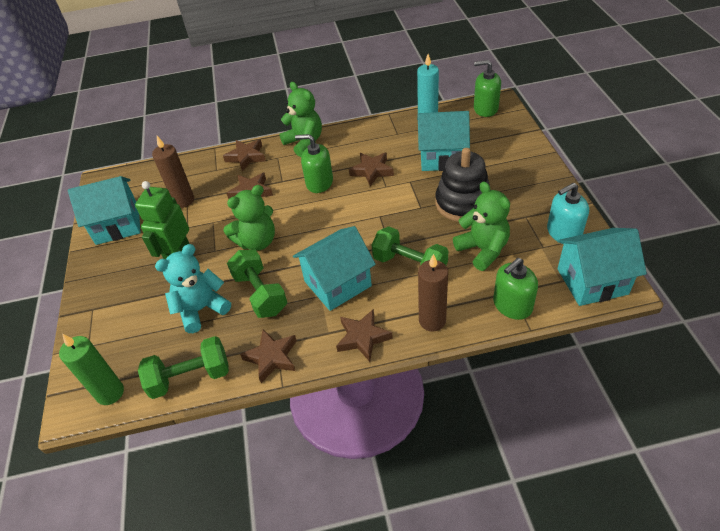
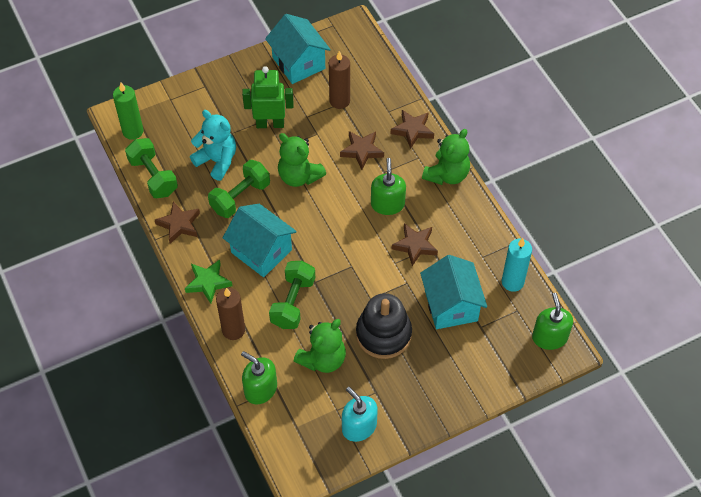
camera: 70 degrees right, 10 degrees up
brown star [336,309,393,362] -> green star [185,260,232,304]
turquoise house [557,228,647,306] -> none

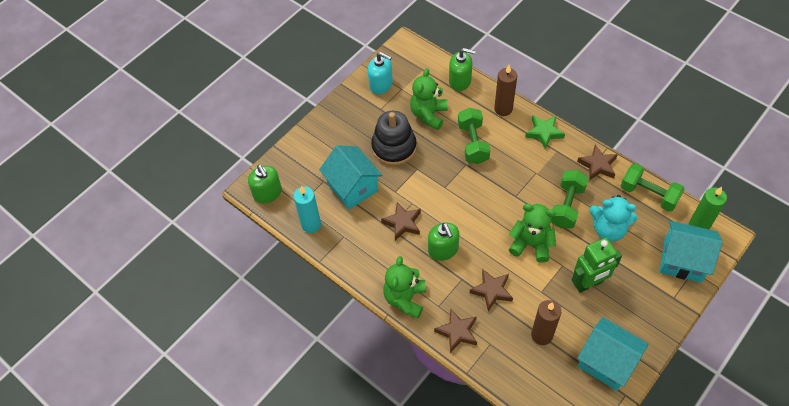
camera: 160 degrees right, 0 degrees up
turquoise house [223,204,297,277] -> turquoise house moved to [660,221,723,283]

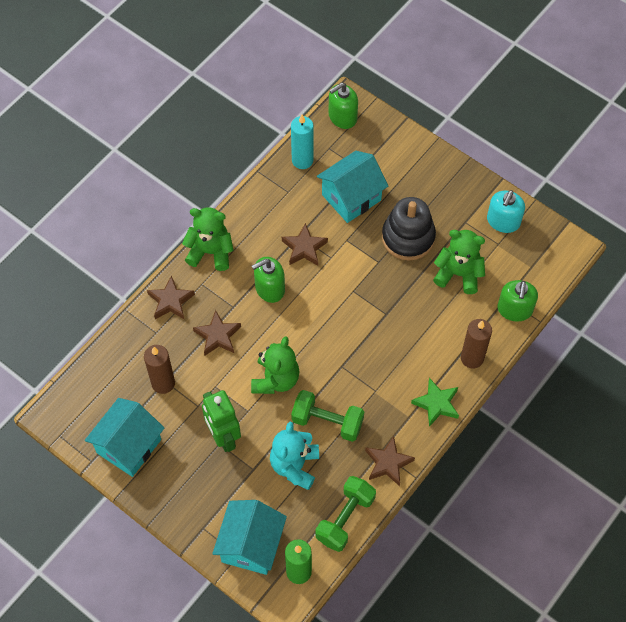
camera: 85 degrees right, 5 degrees up
green dumbbell [458,108,490,164] -> none

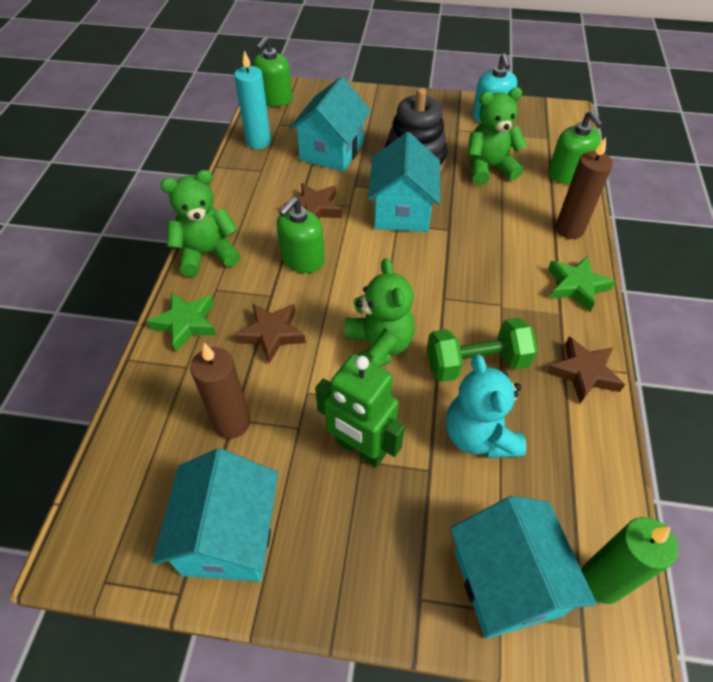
camera: 30 degrees left, 10 degrees down
brown star [147,275,195,319] -> green star [147,292,217,352]
green dumbbell [315,476,376,552] -> none
none -> turquoise house [368,132,440,232]

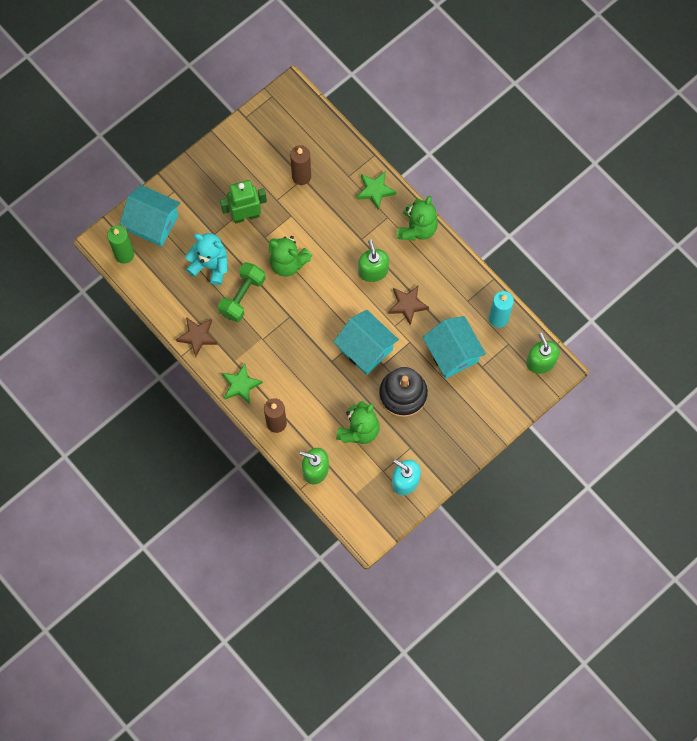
camera: 130 degrees right, 20 degrees up
turquoise house [153,448,278,582] -> none
brown star [235,303,306,363] -> none

